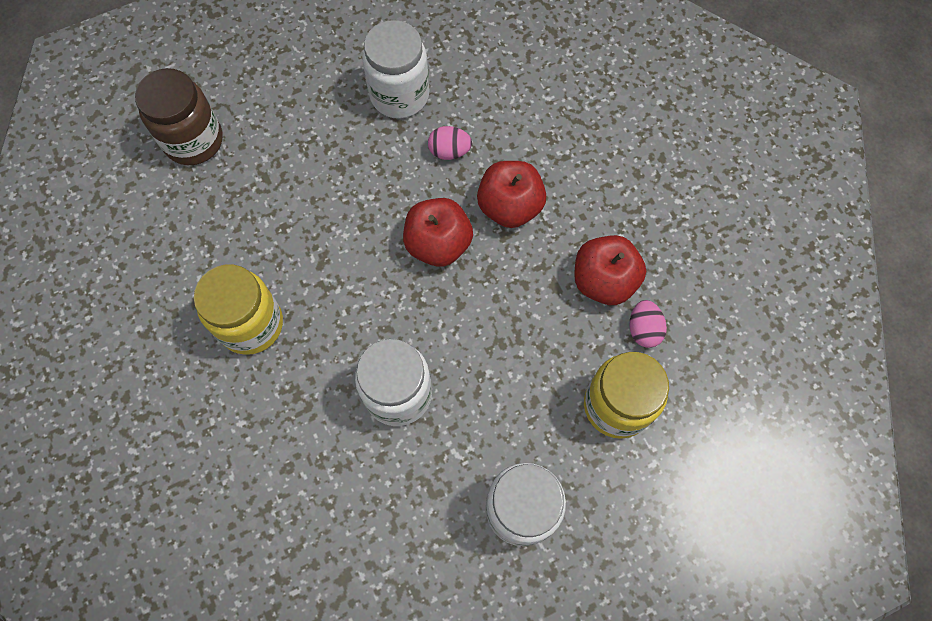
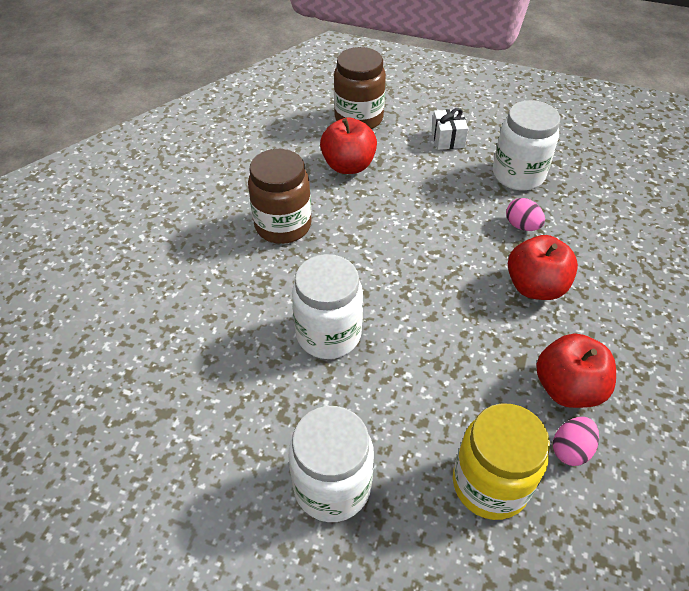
camera: 45 degrees right, 20 degrees down
yellow jar [194,265,283,355] -> brown jar [248,149,312,244]
red apple [403,198,473,267] -> red apple moved to [320,117,377,174]
none -> white gift [432,108,469,150]

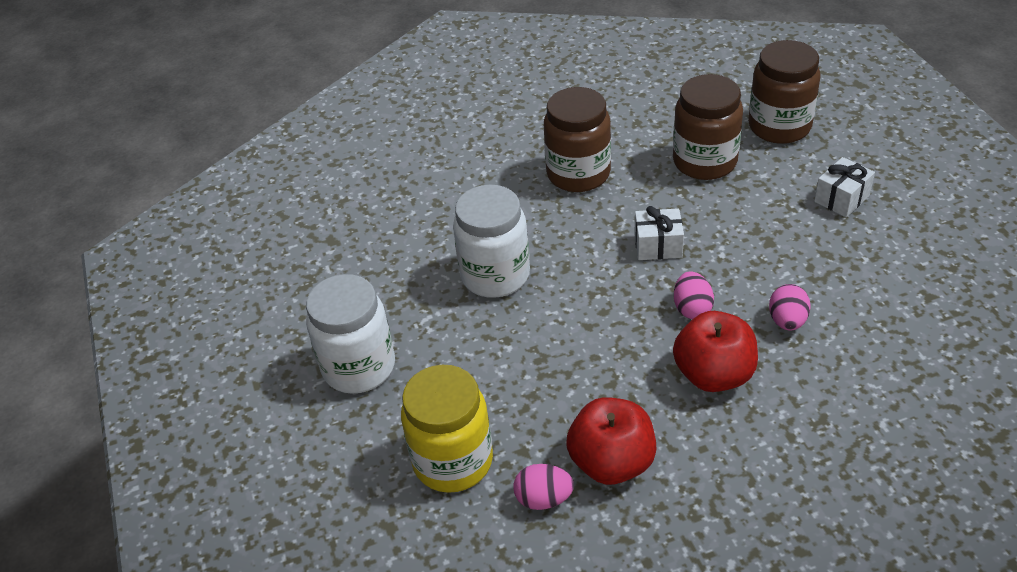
camera: 55 degrees right, 5 degrees down
red apple [320,117,377,174] -> brown jar [673,74,743,180]
white jar [493,100,560,190] -> none
none -> white gift [635,206,684,260]
none -> pink egg [674,271,714,319]

